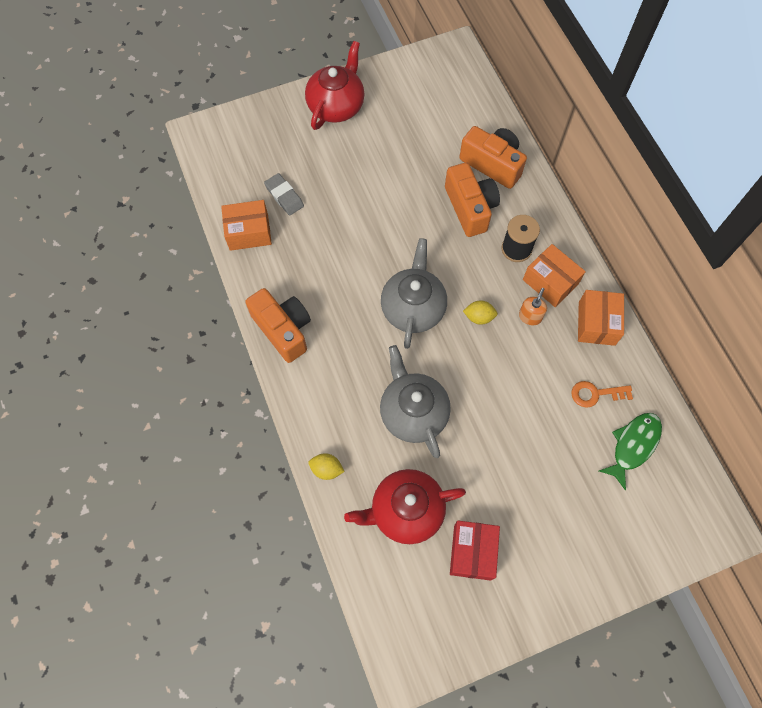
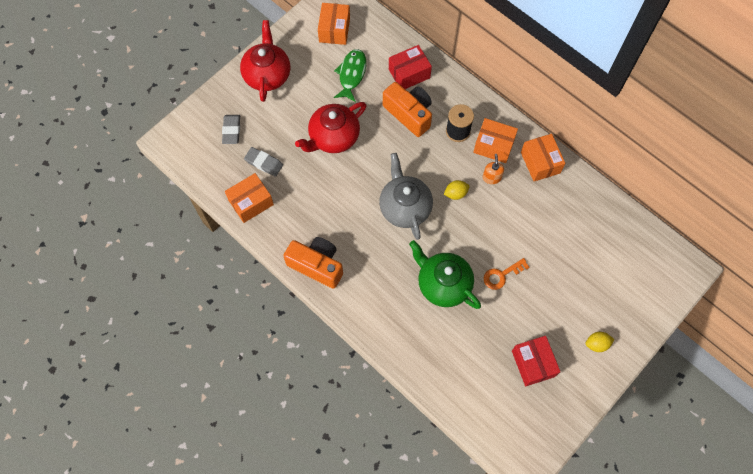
camera: 25 degrees left, 0 degrees up
yellow lemon [308,453,345,480] -> yellow lemon moved to [586,332,615,352]
red teapot [344,469,466,544] -> red teapot moved to [295,102,366,153]
grey teapot [380,345,451,458] -> green teapot [409,240,481,309]
orange camera [460,126,527,189] -> red box [389,45,432,89]
orange key [571,381,633,408] -> orange key moved to [484,258,530,290]
green fish [599,413,662,491] -> green fish moved to [334,49,366,102]
none -> grey eraser [222,115,240,144]
none -> orange box [318,3,350,45]

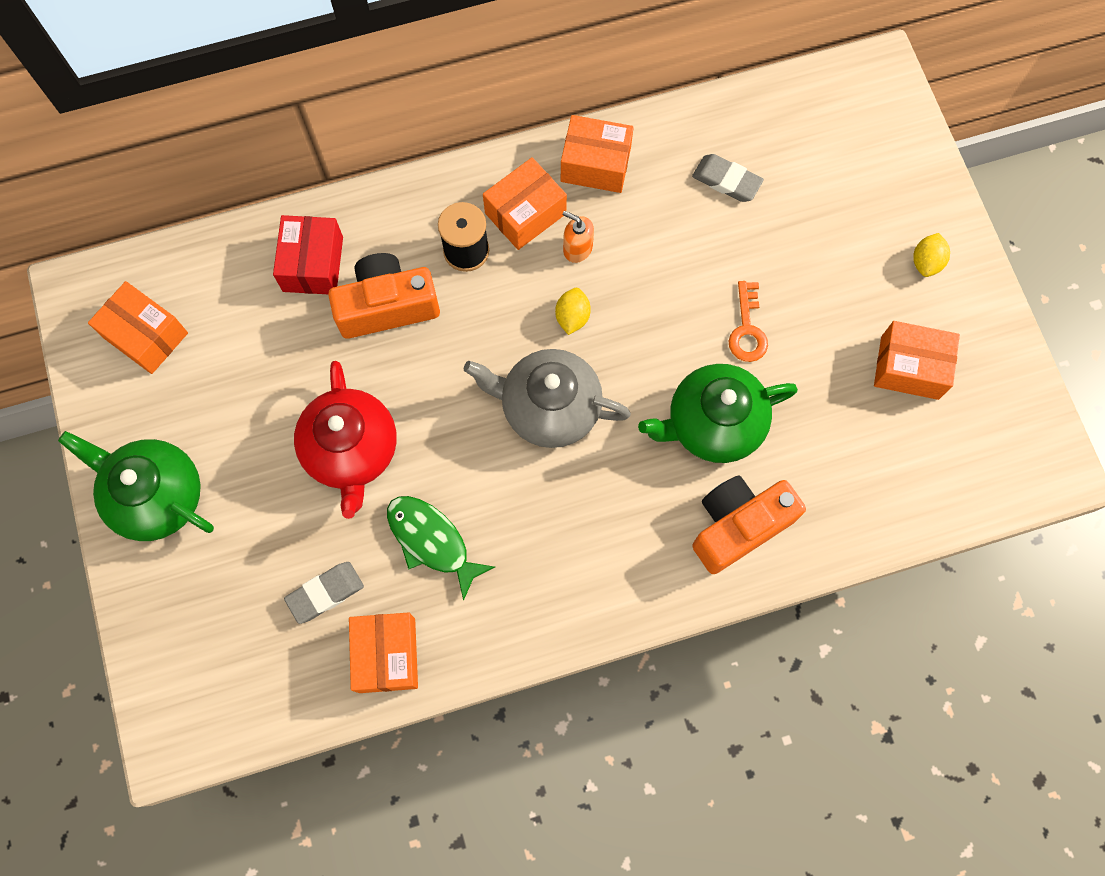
camera: 60 degrees left, 5 degrees up
grey eraser [222,115,240,144] -> grey eraser moved to [692,154,764,202]
red teapot [240,20,290,102] -> green teapot [58,431,214,541]
orange camera [283,237,343,289] -> orange camera moved to [692,475,806,574]
green fish [334,49,366,102] -> green fish moved to [387,496,495,601]
red box [512,336,561,386] -> orange box [874,321,960,400]

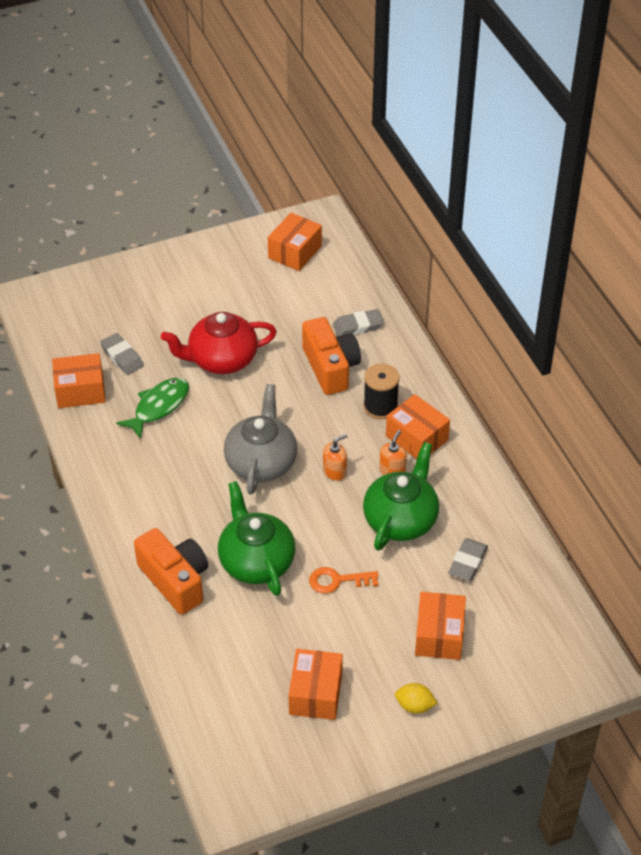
camera: 85 degrees right, 25 degrees down
green teapot [58,431,214,541] -> green teapot moved to [363,442,439,551]
red box [273,215,343,294] -> grey eraser [333,309,384,337]
yellow lemon [555,288,591,335] -> orange soap dispenser [323,434,348,481]
orange box [561,115,634,193] -> orange box moved to [415,592,466,660]

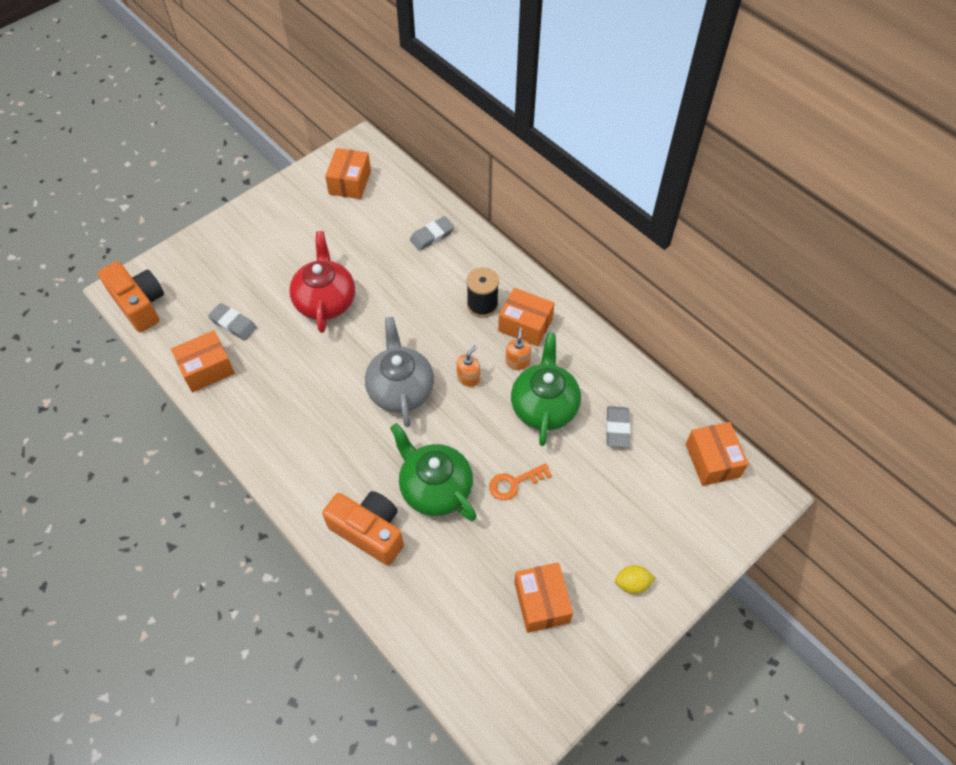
camera: 20 degrees left, 10 degrees up
green fish [116,378,189,439] -> none
red teapot [161,312,277,374] -> red teapot turned 120 degrees clockwise [289,231,355,333]
orange camera [302,317,361,395] -> orange camera moved to [98,261,164,332]
orange box [415,592,466,660] -> orange box moved to [686,422,749,486]

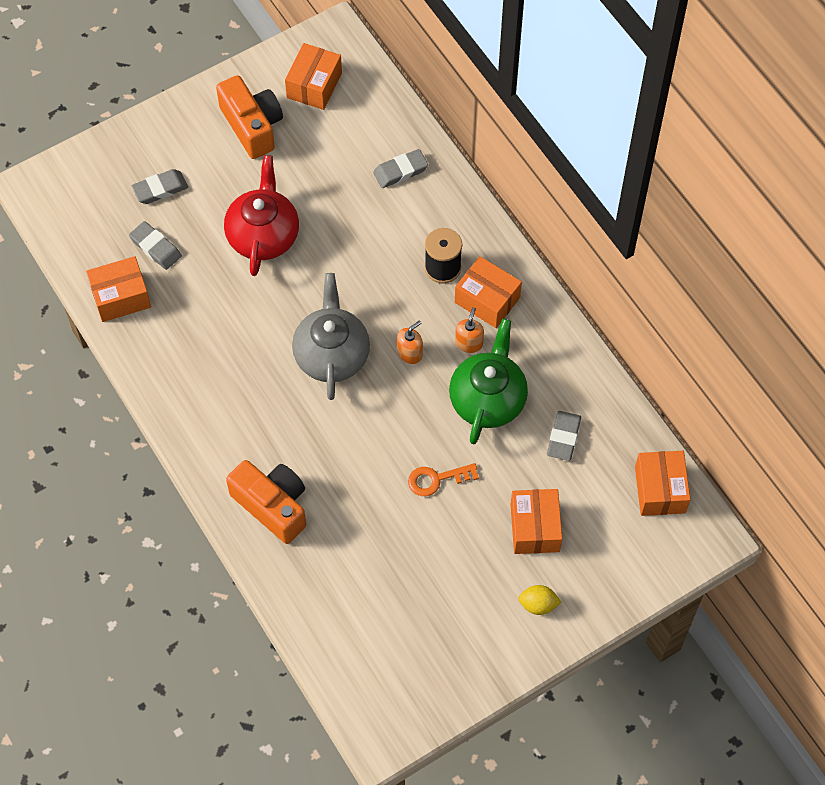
camera: 10 degrees right, 5 degrees up
orange camera [98,261,164,332] -> orange camera moved to [216,75,283,159]
green teapot [390,423,477,521] -> none
orange box [514,562,573,633] -> orange box moved to [510,489,562,554]
none -> grey eraser [132,169,188,204]

